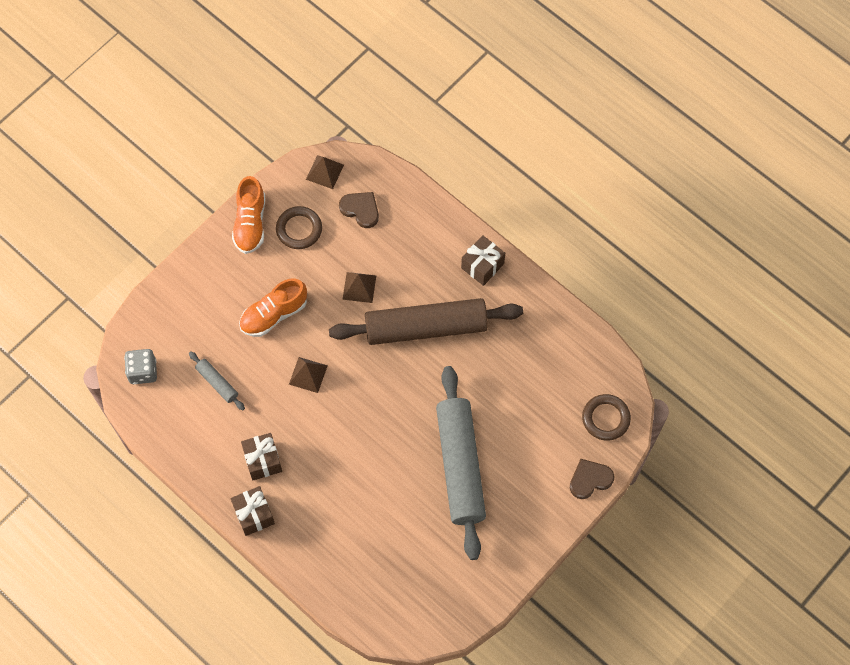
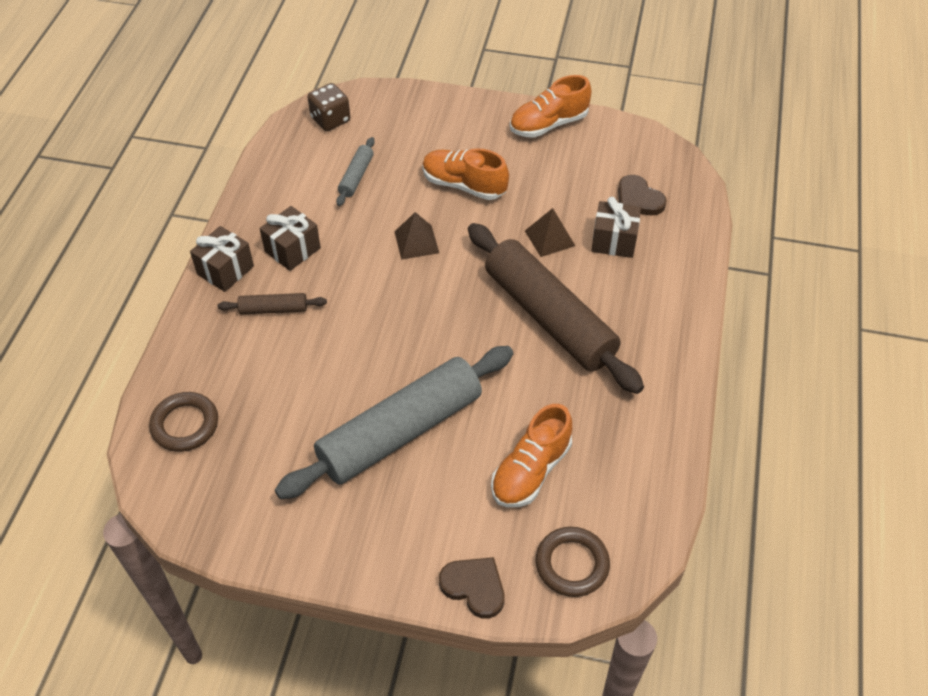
camera: 60 degrees right, 15 degrees down
grey dice [124,349,157,384] -> brown dice [308,83,350,131]
brown ring [276,206,322,249] -> brown ring moved to [149,392,218,452]
brown pyramid [306,155,344,189] -> none
brown heart [339,192,379,228] -> brown heart turned 135 degrees clockwise [618,175,667,215]
brown gift [461,235,505,286] -> brown gift moved to [591,197,641,258]
none -> brown rolling pin [217,293,327,315]
none -> orange shoe [491,404,572,507]

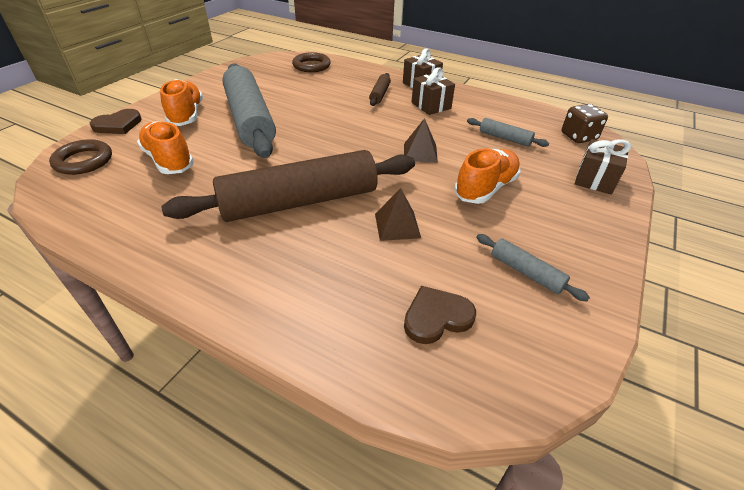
camera: 105 degrees right, 10 degrees down
orange shoe [510,75,592,138] -> orange shoe moved to [160,79,203,126]
brown gift [591,197,641,258] -> brown gift moved to [575,139,631,195]
none -> grey rolling pin [476,234,590,302]

